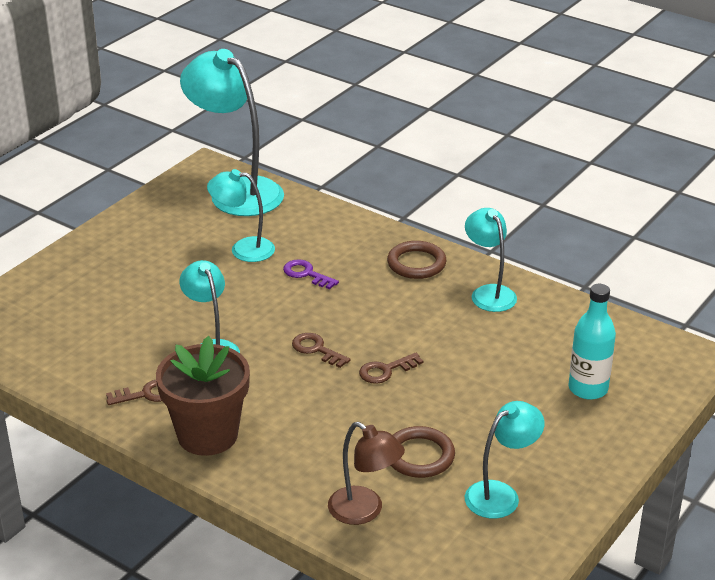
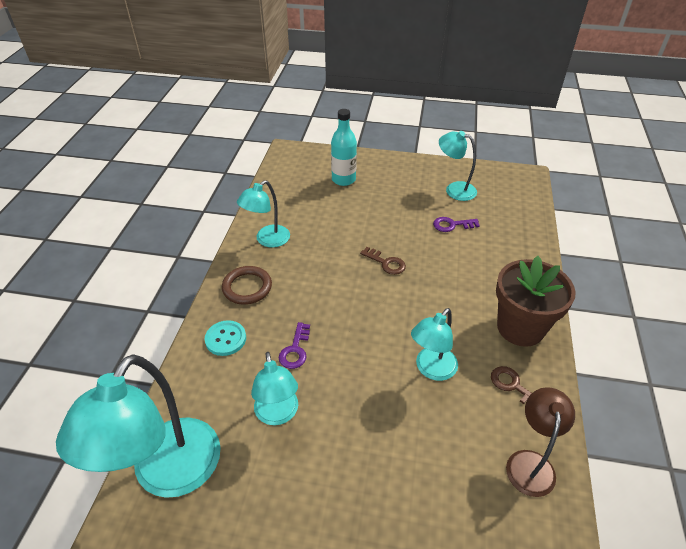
camera: 115 degrees left, 10 degrees up
brown key [292,333,351,368] -> none
brown lamp [328,422,405,525] -> brown lamp moved to [506,387,575,497]
brown ring [391,426,455,478] -> purple key [433,217,480,232]
none -> turquoise button [205,320,246,356]

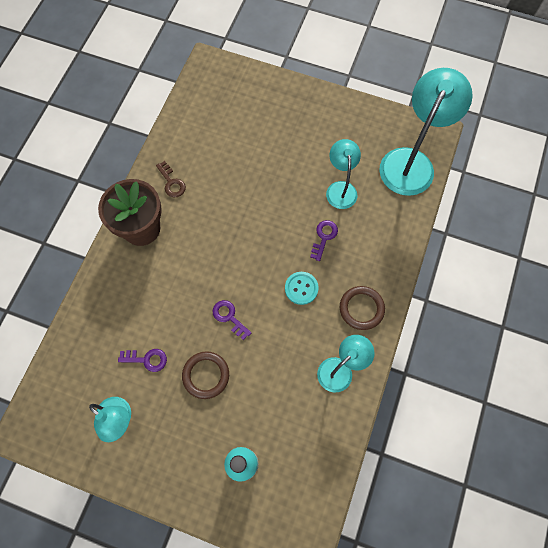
camera: 170 degrees left, 25 degrees up
turquoise button [205,320,246,356] -> turquoise button moved to [285,272,319,305]
brown key [360,247,406,275] -> purple key [213,300,251,340]
turquoise lamp [411,308,458,381] -> none
brown lamp [506,387,575,497] -> none
none -> brown ring [182,351,229,399]

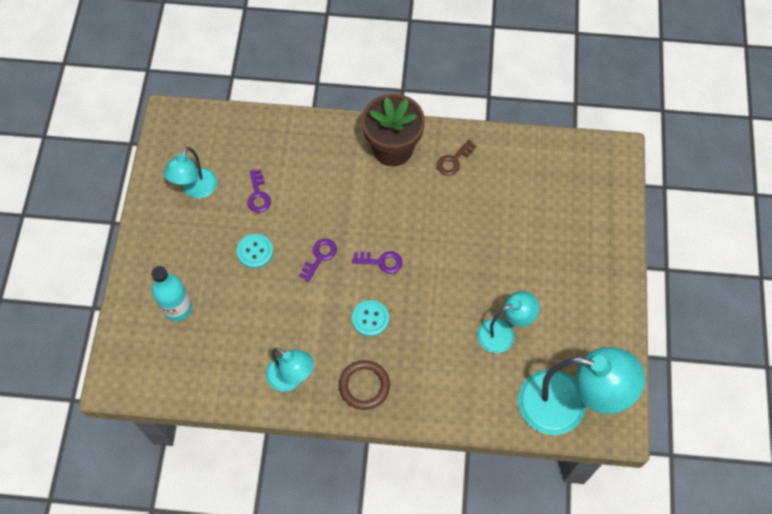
camera: 75 degrees right, 5 degrees down
brown ring [182,351,229,399] -> turquoise button [237,234,273,268]
purple key [310,220,338,261] -> purple key moved to [352,251,403,274]

